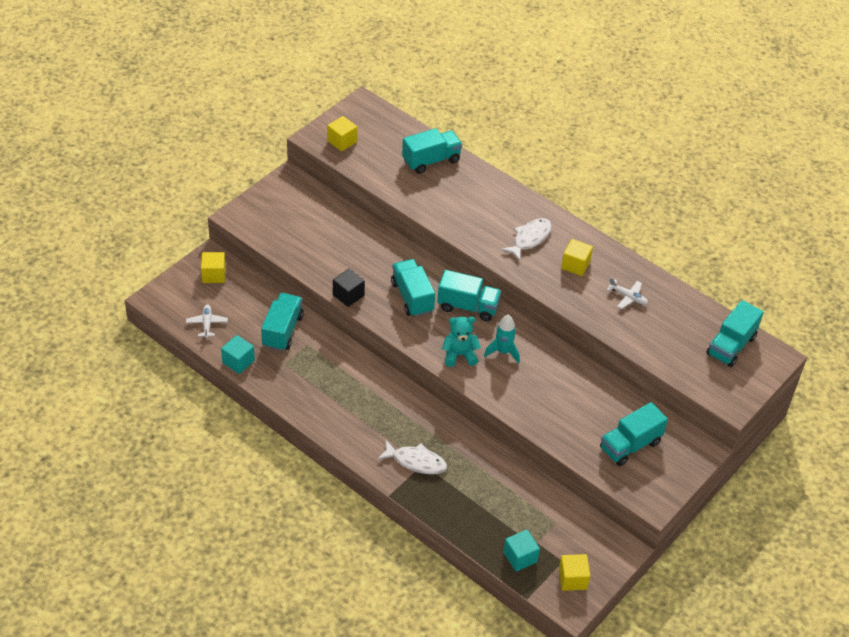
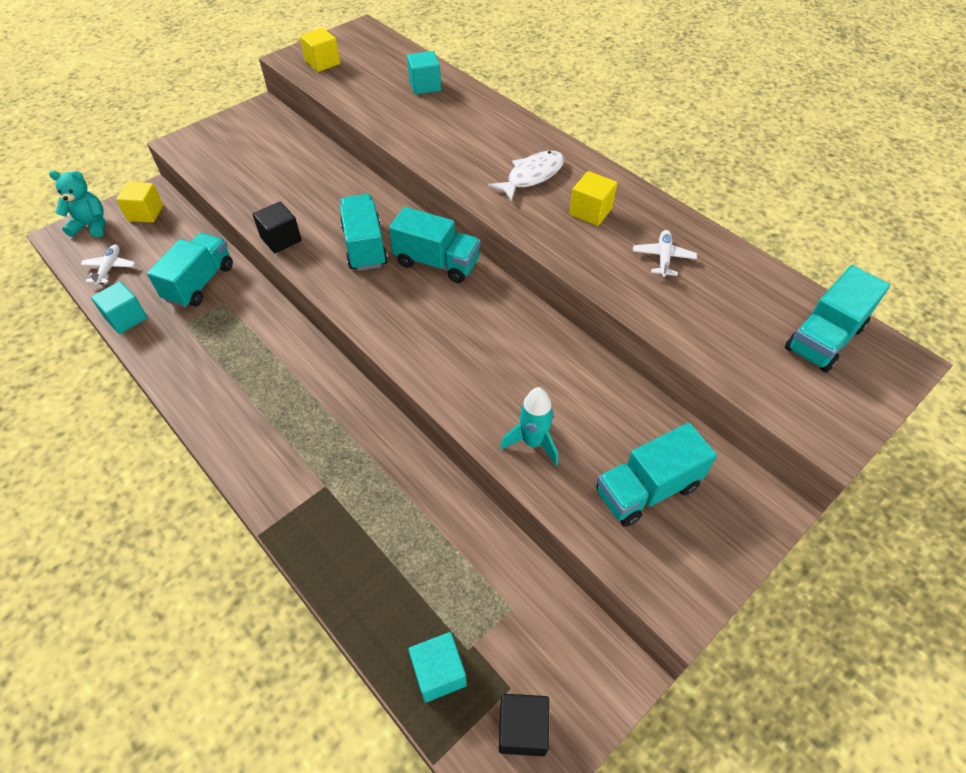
camera: 10 degrees right, 5 degrees up
white fish [377,440,447,474] -> none
turquoise truck [402,128,462,174] -> turquoise cube [407,51,441,94]
turquoise teddy bear [442,317,481,367] -> turquoise teddy bear moved to [49,171,105,237]
turquoise rocket [484,315,520,364] -> turquoise rocket moved to [500,387,558,465]
yellow cube [559,554,590,591] -> black cube [499,694,549,756]
white plane [606,277,648,309] -> white plane turned 120 degrees counterclockwise [633,230,697,277]

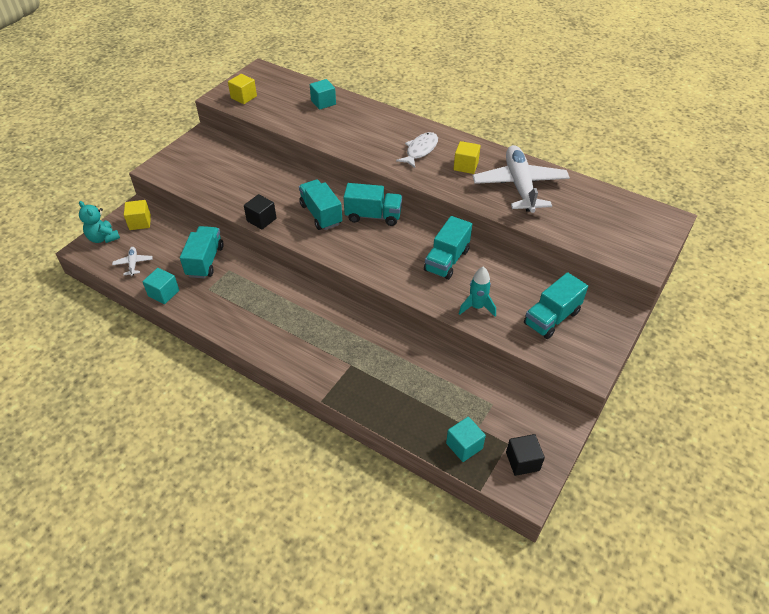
camera: 15 degrees left, 5 degrees down
turquoise teddy bear [49,171,105,237] -> turquoise teddy bear turned 120 degrees counterclockwise [79,201,120,243]
white plane [633,230,697,277] -> white plane [473,145,570,213], size x2.41
turquoise truck [785,265,890,373] -> turquoise truck moved to [424,216,472,280]

